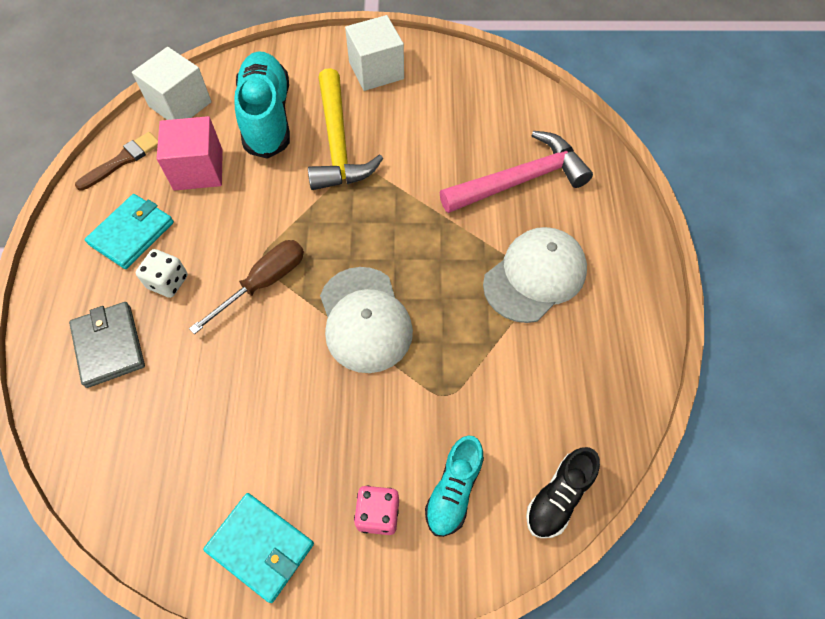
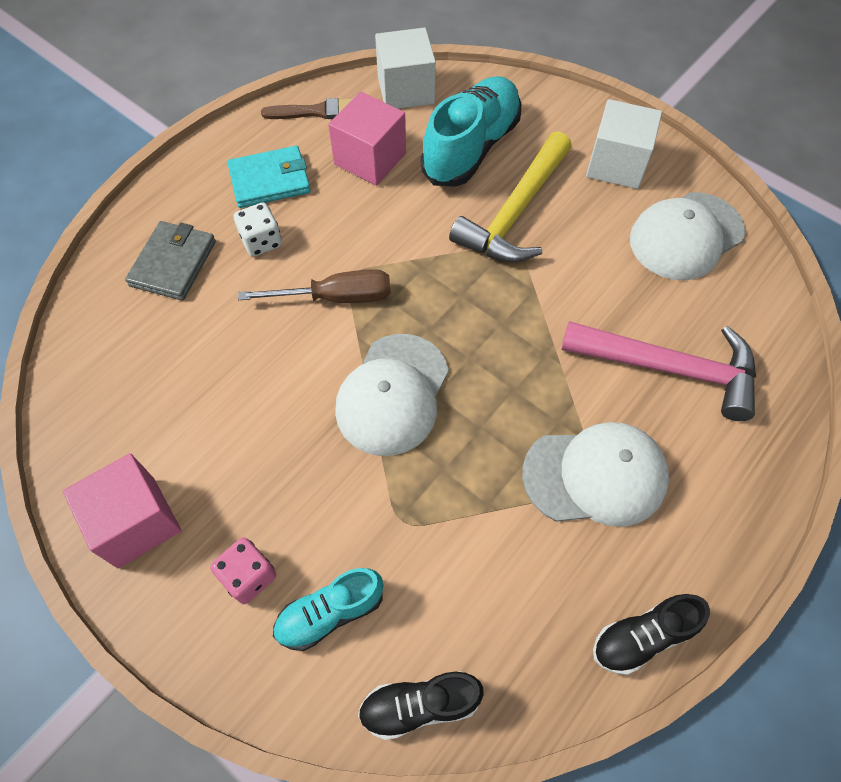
camera: 40 degrees right, 0 degrees up
turquoise wallet [203,493,314,603] -> pink cube [63,453,181,568]
none -> black shoe [593,594,710,675]
none -> white cap [630,192,745,280]

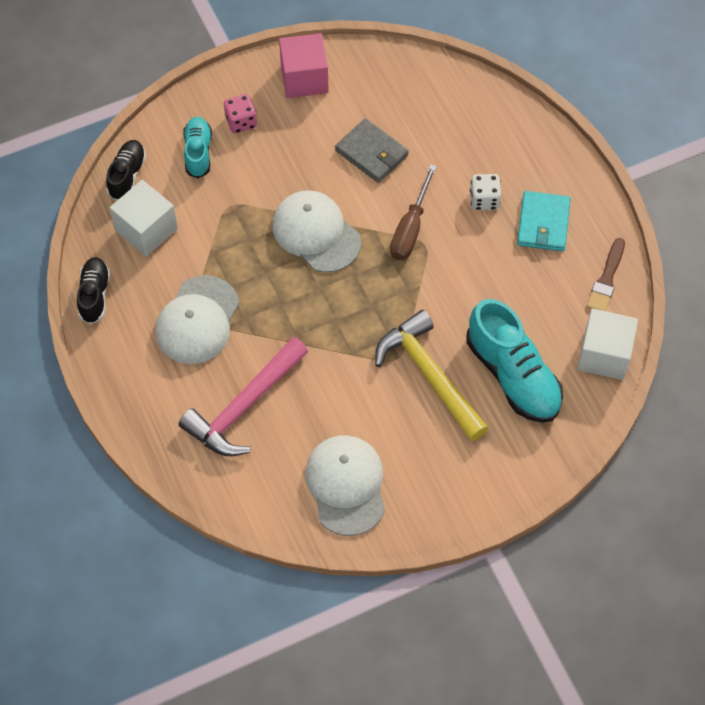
camera: 115 degrees right, 0 degrees up
grey wallet [125,221,216,301] -> grey wallet moved to [335,118,409,183]
pink cube [328,91,406,186] -> none
white cube [586,99,662,189] -> white cube moved to [110,180,178,257]

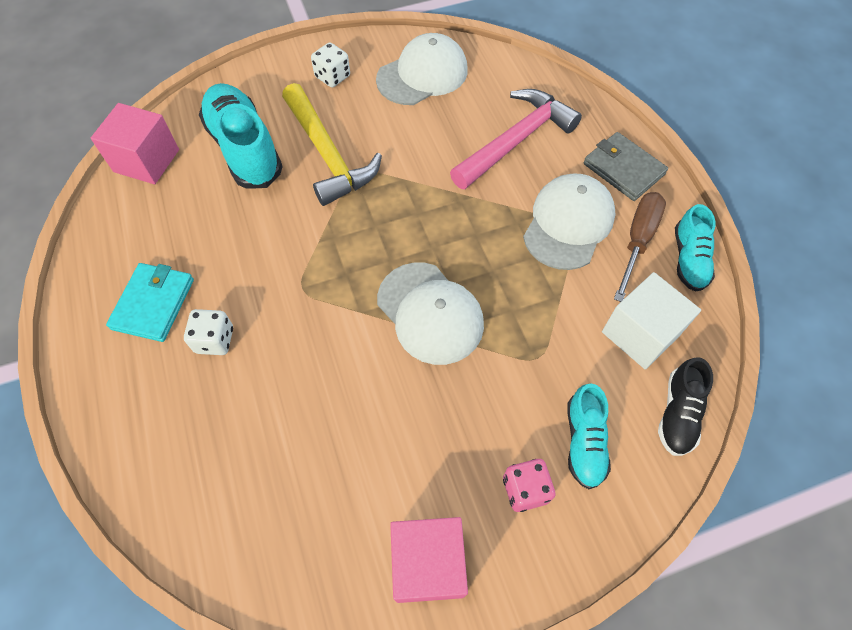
camera: 175 degrees left, 0 degrees up
black shoe [77,257,110,324] -> turquoise shoe [675,204,716,292]
white cap [305,435,385,536] -> white cap turned 120 degrees counterclockwise [376,33,468,105]
grey wallet [335,118,409,183] -> grey wallet moved to [583,132,668,201]
brown screwdriver [390,164,437,260] -> brown screwdriver moved to [614,192,666,302]
white cube [577,309,638,380] -> pink cube [91,103,179,184]
brown brush [587,238,625,311] -> none
none -> white dice [311,42,350,87]

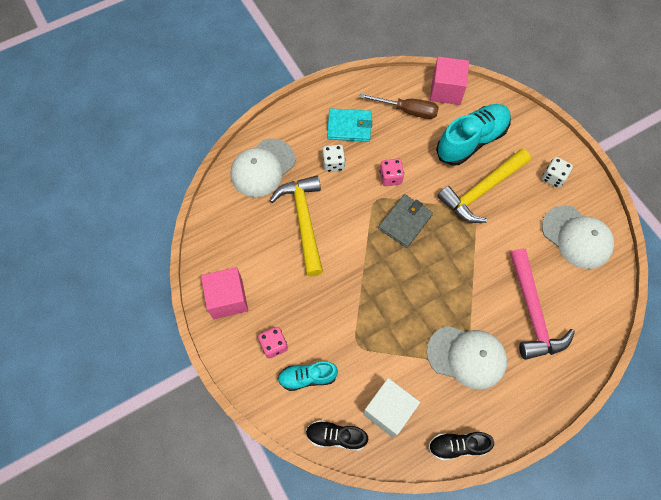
camera: 80 degrees right, 5 degrees up
white cap [377,262,484,365] -> white cap moved to [231,139,295,197]
pink hammer [450,89,582,189] -> pink hammer turned 45 degrees clockwise [510,249,575,360]
grey wallet [583,132,668,201] -> grey wallet moved to [378,194,433,248]
brown screwdriver [614,192,666,302] -> brown screwdriver moved to [359,93,439,119]
turquoise shoe [675,204,716,292] -> black shoe [428,432,494,460]
none -> yellow hammer [270,176,323,276]
none -> pink dice [380,158,404,186]

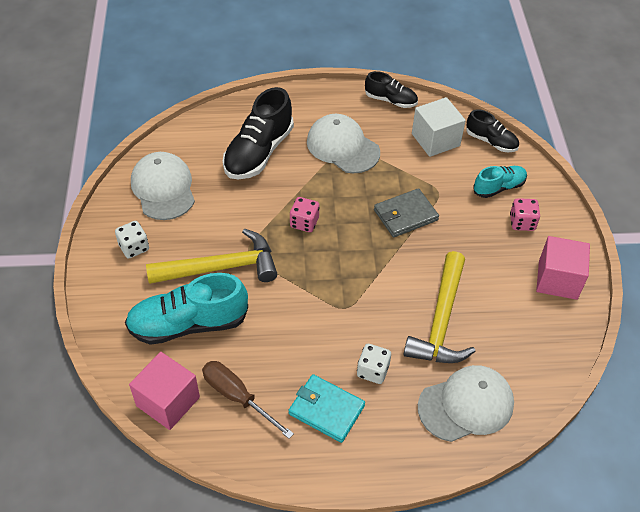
camera: 155 degrees left, 15 degrees down
turquoise shoe [278,361,338,391] -> turquoise shoe turned 45 degrees counterclockwise [473,166,527,198]
grey wallet [378,194,433,248] -> grey wallet moved to [374,188,439,237]
pink dice [380,158,404,186] -> pink dice moved to [290,197,320,232]
pink hammer [510,249,575,360] -> black shoe [223,87,294,180]

